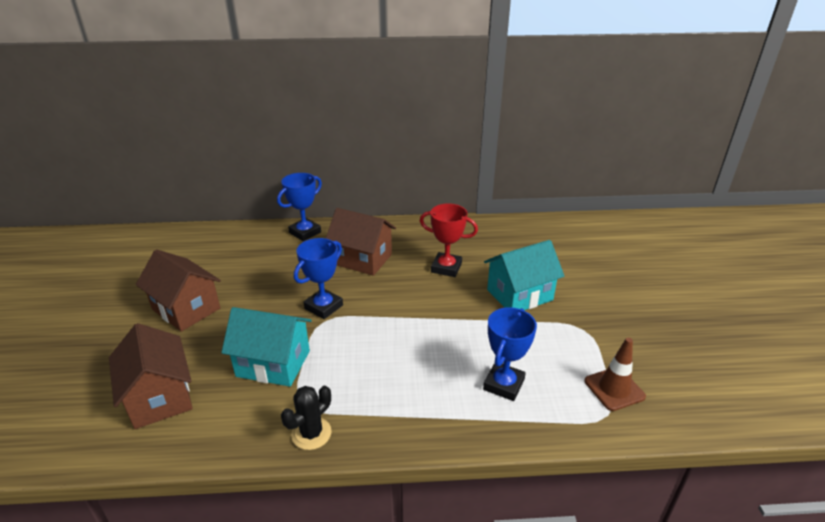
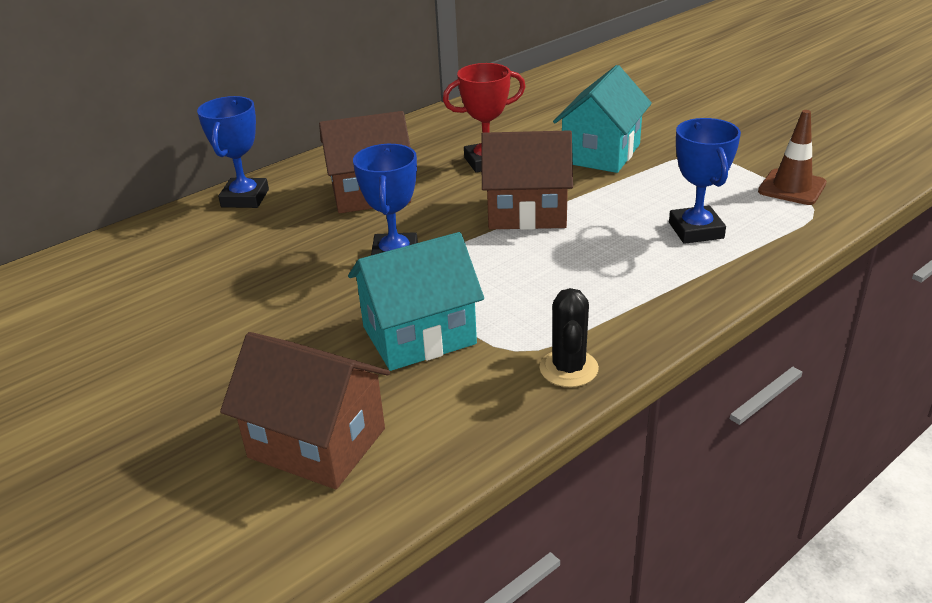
camera: 35 degrees left, 0 degrees up
brown house [136,249,221,332] -> brown house moved to [481,130,573,230]

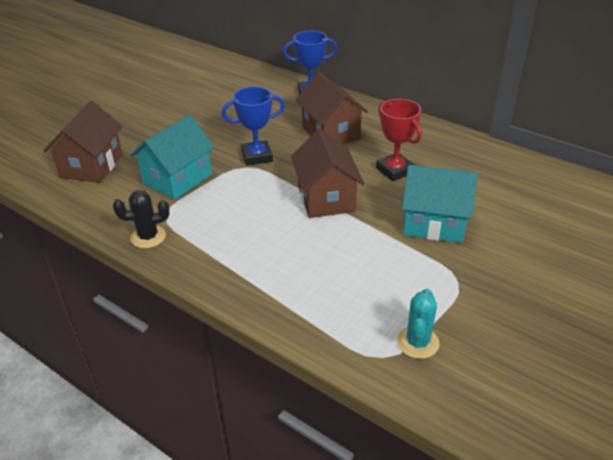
camera: 75 degrees right, 5 degrees up
turquoise house [348,232,484,371] -> turquoise house turned 75 degrees clockwise [130,115,215,200]
blue trophy [669,118,741,244] -> none
brown traffic cone [758,110,827,205] -> turquoise cactus [397,289,439,359]

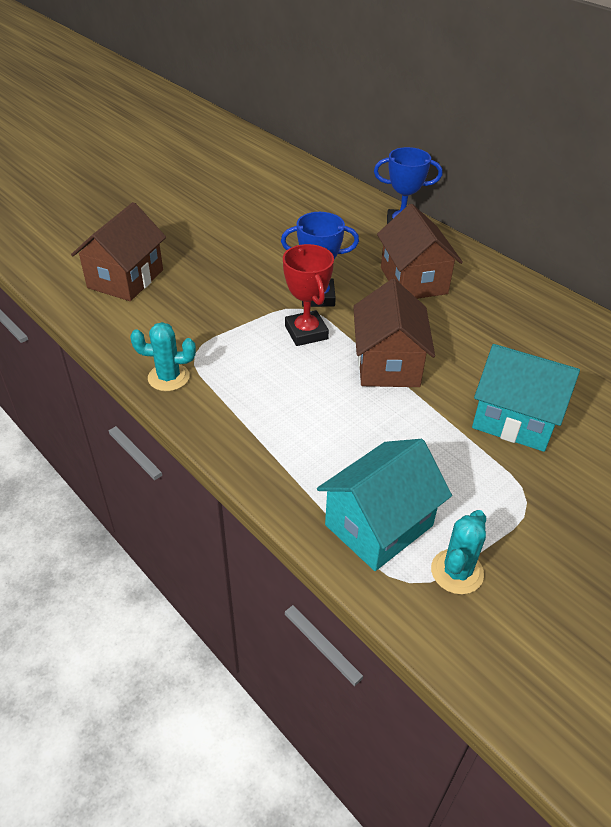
camera: 10 degrees right, 5 degrees up
black cactus [113,190,169,248] -> turquoise cactus [130,322,196,391]
turquoise house [130,115,215,200] -> turquoise house moved to [317,439,452,571]
red trophy [376,99,422,181] -> red trophy moved to [283,244,334,346]

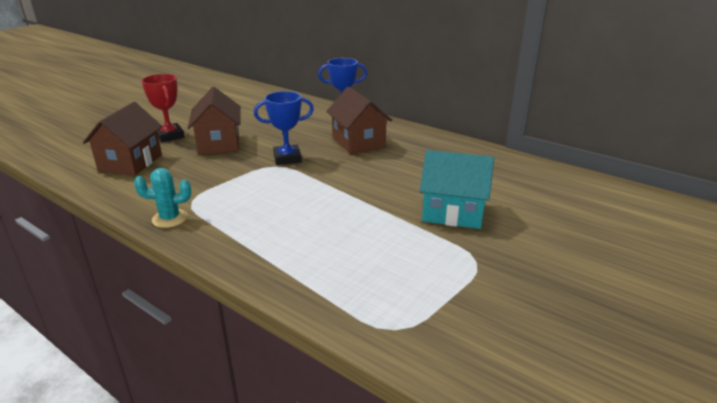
camera: 10 degrees left, 15 degrees down
red trophy [283,244,334,346] -> red trophy moved to [141,74,185,142]
turquoise house [317,439,452,571] -> none
brown house [353,279,435,387] -> brown house moved to [188,87,241,154]
turquoise cactus [431,510,486,594] -> none

